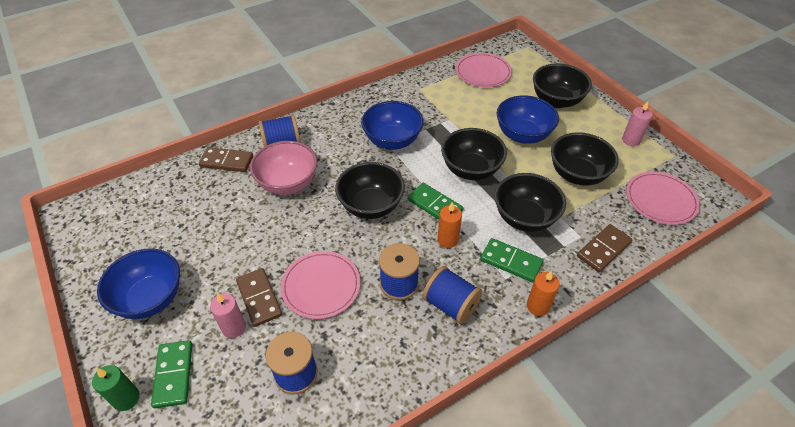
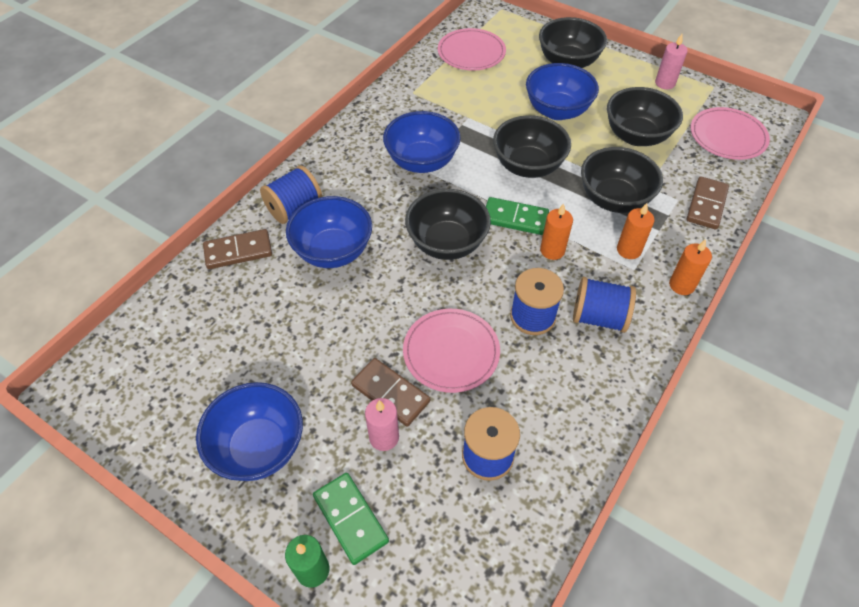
camera: 25 degrees left, 5 degrees up
pink bowl [250,141,317,195] -> blue bowl [286,196,372,268]
green domino [480,238,543,282] -> orange candle [617,203,654,259]

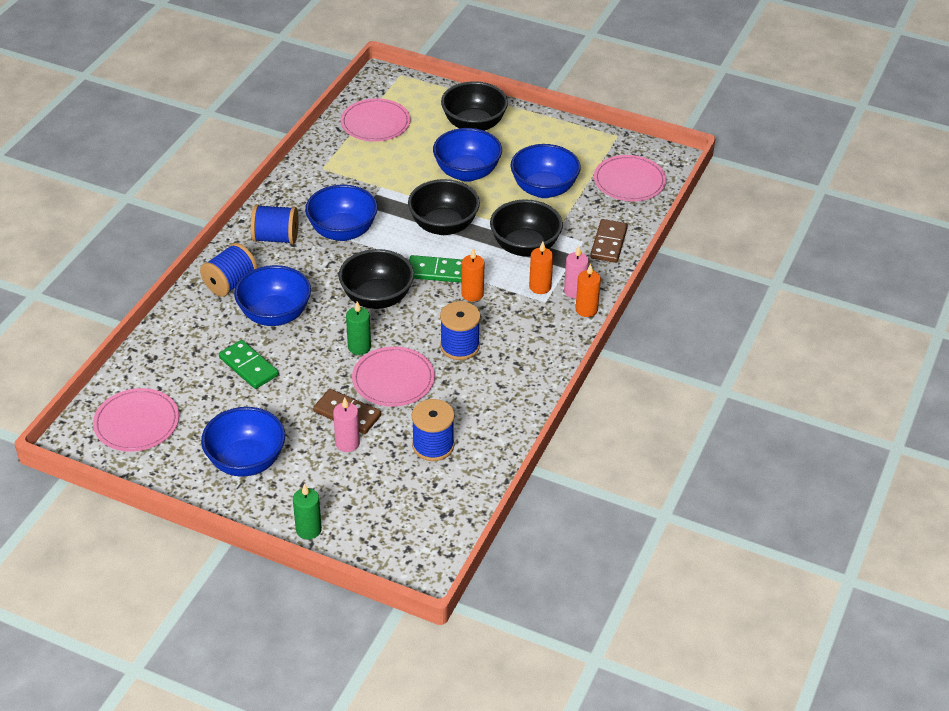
camera: 10 degrees left, 10 degrees down
brown domino [203,229,272,269] -> none
green domino [313,473,389,565] -> green domino moved to [219,340,279,389]
blue spool [573,277,636,333] -> blue spool moved to [251,204,299,244]
black bowl [607,87,683,146] -> blue bowl [510,144,581,198]
pink candle [655,34,688,89] -> pink candle moved to [564,245,589,299]
none -> pink plate [93,388,179,452]
none -> green candle [346,301,371,355]

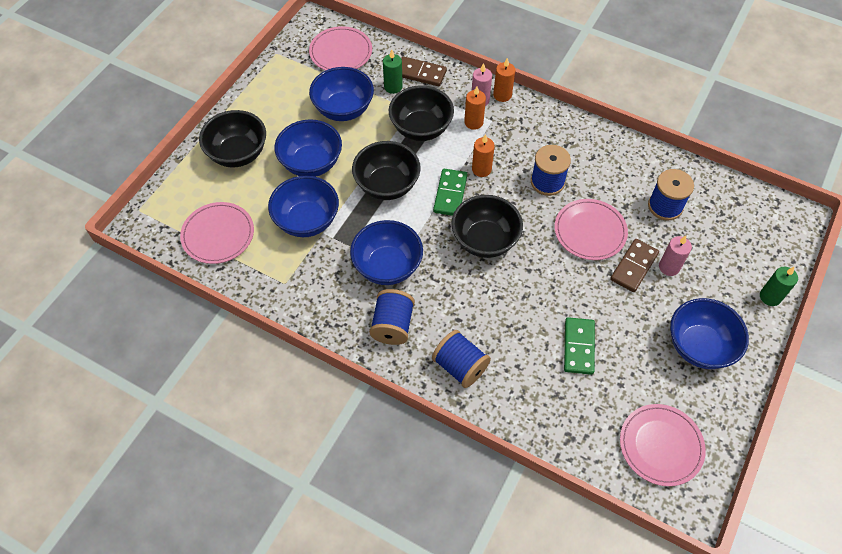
camera: 85 degrees left, 15 degrees up
green domino [219,340,279,389] -> green domino turned 45 degrees counterclockwise [564,317,595,375]
blue bowl [234,265,311,326] -> blue bowl moved to [268,176,339,237]
green candle [346,301,371,355] -> green candle moved to [383,50,403,94]

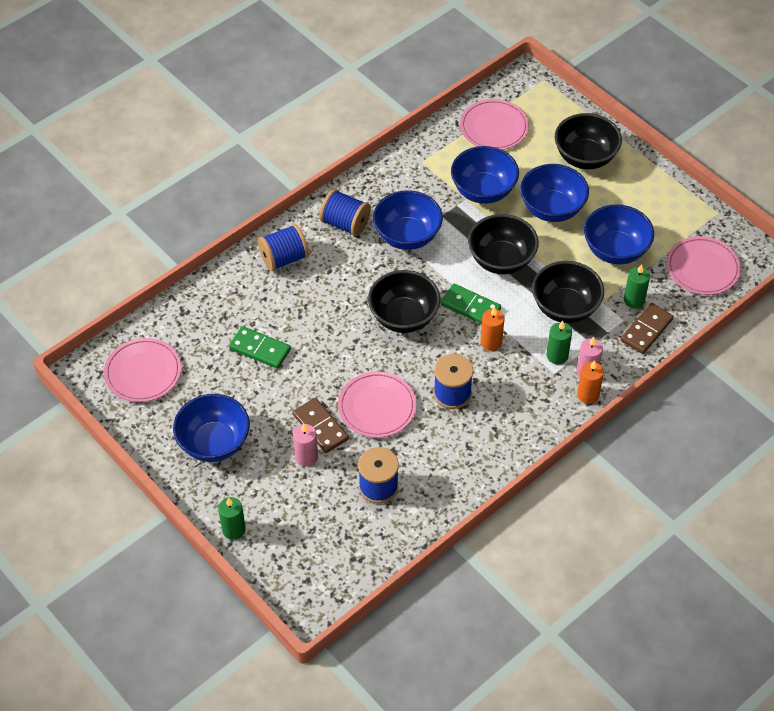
camera: 110 degrees right, 5 degrees down
orange candle [464,86,486,130] -> green candle [547,321,572,364]

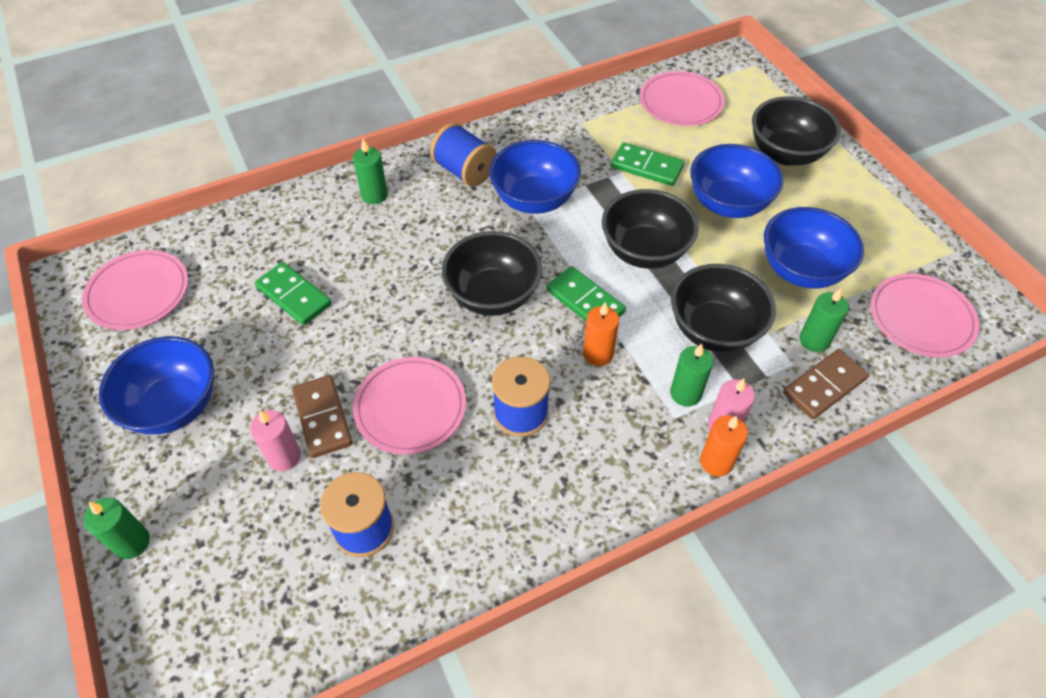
camera: 15 degrees right, 0 degrees up
blue spool [258,224,309,271] -> green candle [353,139,388,204]
blue bowl [451,146,519,204] -> green domino [611,142,684,186]

